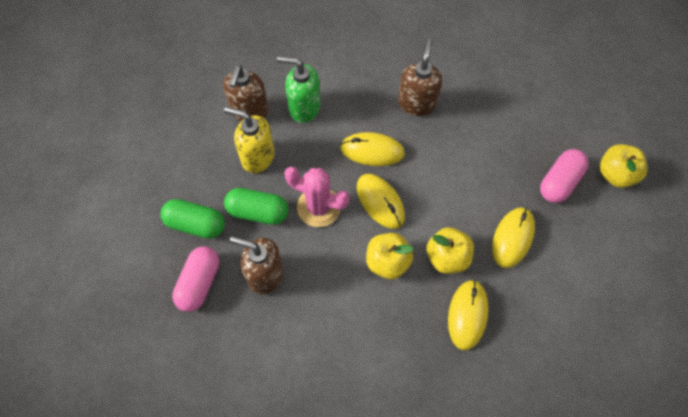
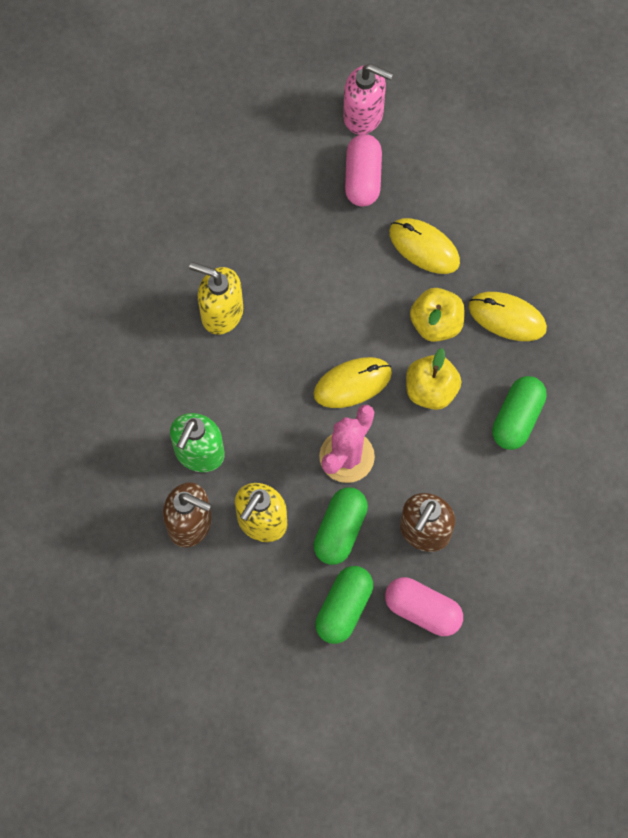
camera: 80 degrees left, 5 degrees up
yellow mouse [340,132,405,166] -> none
brown soap dispenser [398,39,442,116] -> yellow soap dispenser [189,262,243,335]
pink capsule [540,149,589,203] -> pink capsule turned 45 degrees clockwise [345,134,382,207]
yellow apple [600,144,647,188] -> pink soap dispenser [343,64,393,135]
none -> green capsule [492,376,547,450]

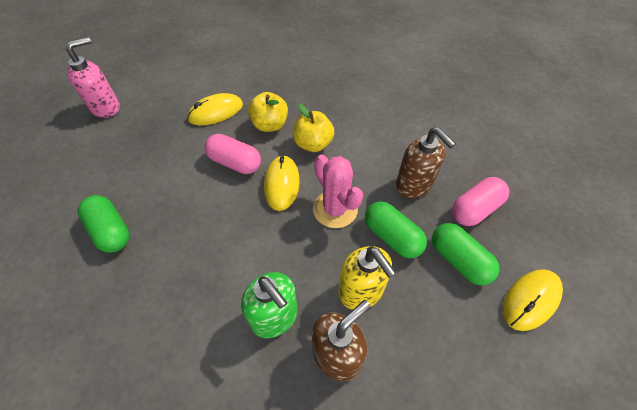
camera: 65 degrees left, 15 degrees down
yellow soap dispenser [189,262,243,335] -> none
pink capsule [345,134,382,207] -> pink capsule moved to [204,134,261,174]
yellow mouse [469,292,547,341] -> yellow mouse moved to [503,269,563,331]
green capsule [492,376,547,450] -> green capsule moved to [78,195,130,252]

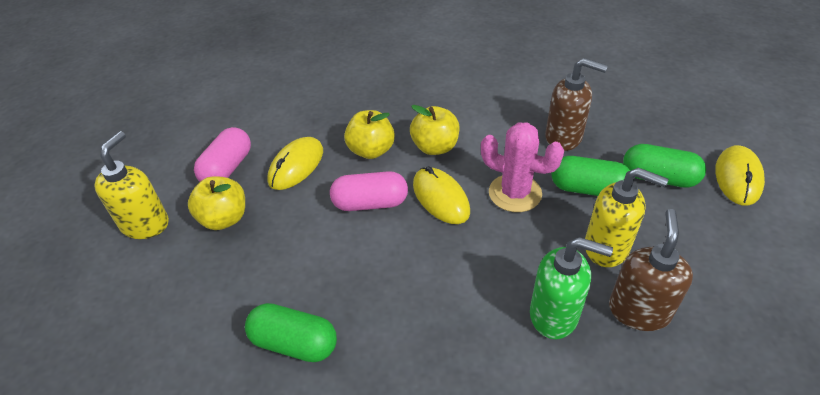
camera: 30 degrees left, 10 degrees down
pink soap dispenser [66,37,120,118] -> yellow soap dispenser [94,131,169,239]
pink capsule [452,177,509,226] -> pink capsule moved to [194,127,251,182]
none -> yellow apple [188,176,245,230]

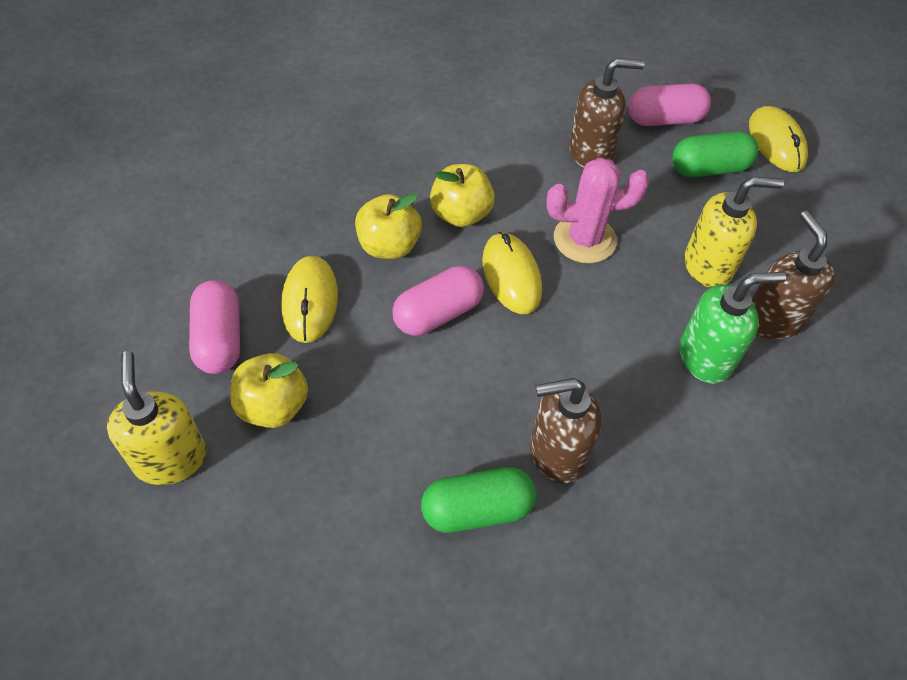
camera: 35 degrees left, 10 degrees up
yellow mouse [413,166,470,224] -> yellow mouse turned 45 degrees clockwise [482,232,542,314]
green capsule [552,156,630,196] -> none
none -> brown soap dispenser [530,378,601,484]
none -> pink capsule [628,84,711,126]

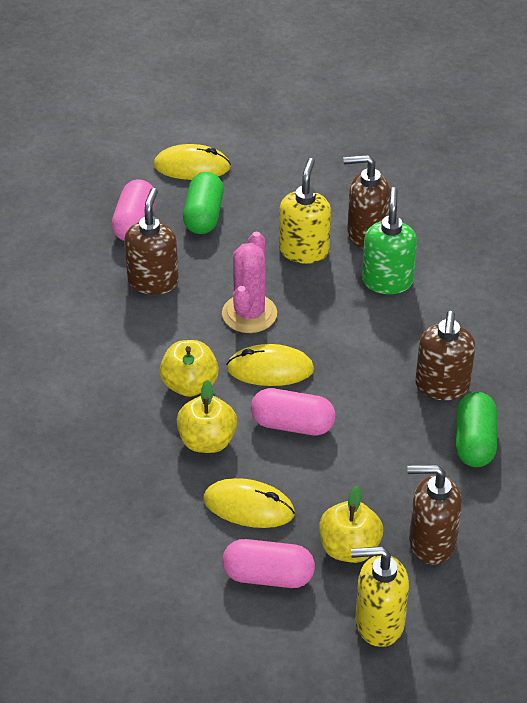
camera: 70 degrees left, 10 degrees down
pink capsule [392,266,484,336] -> pink capsule turned 60 degrees counterclockwise [251,388,335,435]
none -> brown soap dispenser [407,465,462,565]

